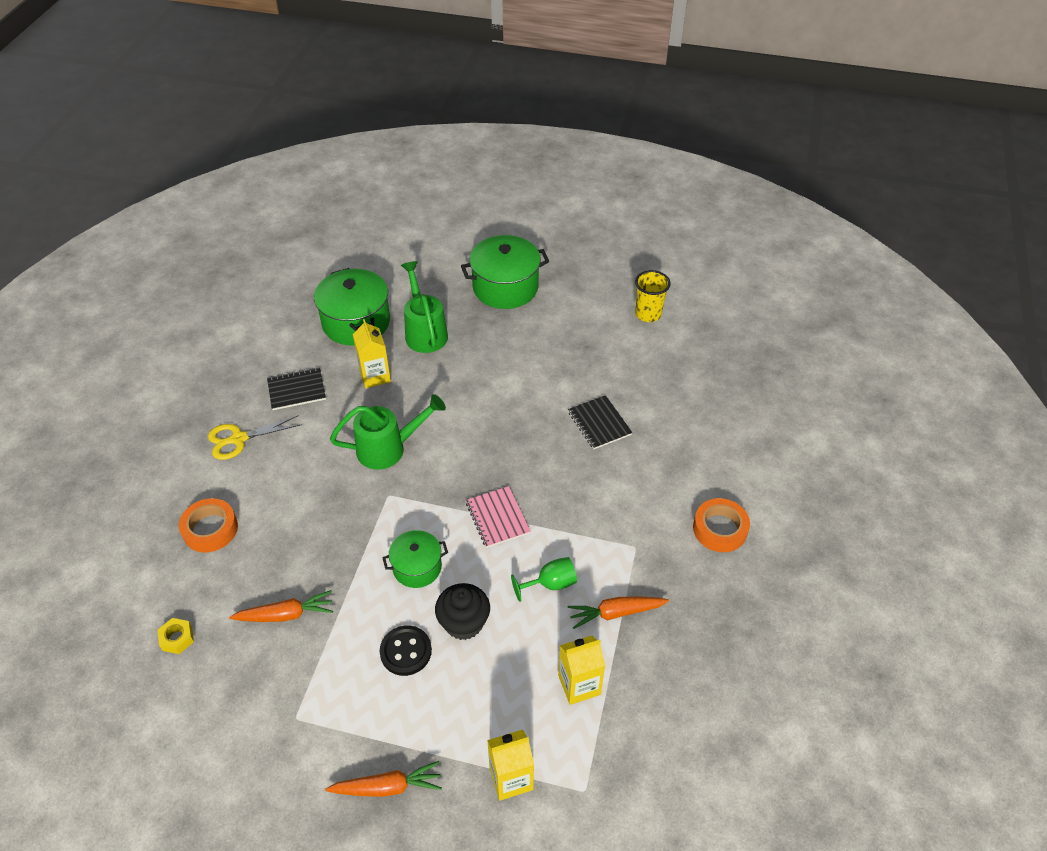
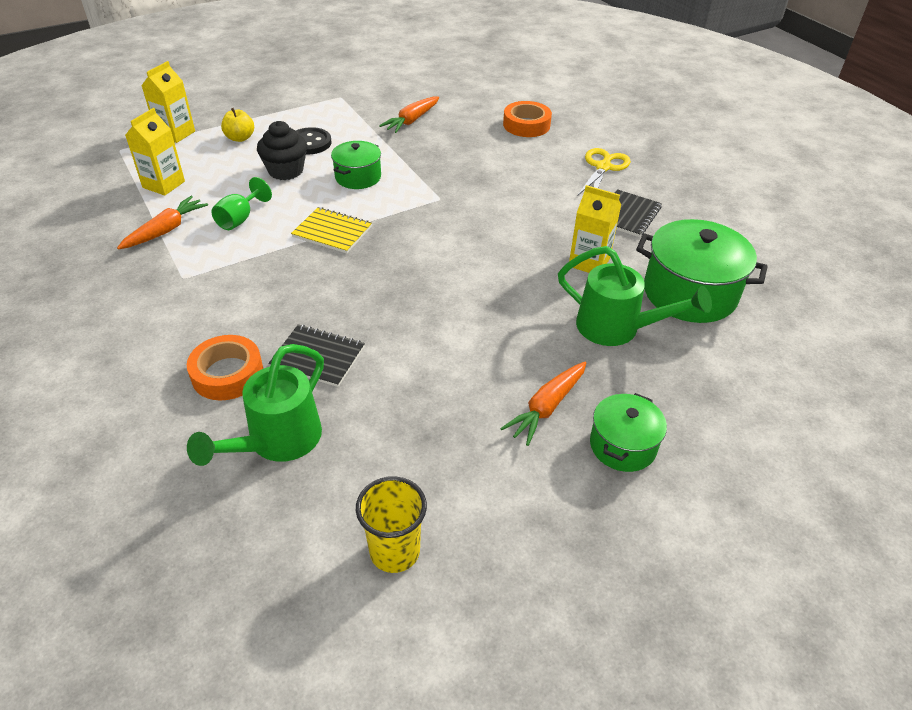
camera: 135 degrees right, 5 degrees down
yellow nut [158,618,194,654] -> none
orange carrot [325,761,442,797] -> orange carrot moved to [500,362,586,446]
green watering can [330,394,446,470] -> green watering can moved to [187,344,324,466]
green pot [461,235,549,309] -> green pot [590,393,667,472], size x0.59
pink notebook [466,486,531,548] -> yellow notebook [291,207,372,253]
orange tape [693,498,750,552] -> orange tape moved to [187,335,263,401]
none -> yellow apple [221,108,254,142]

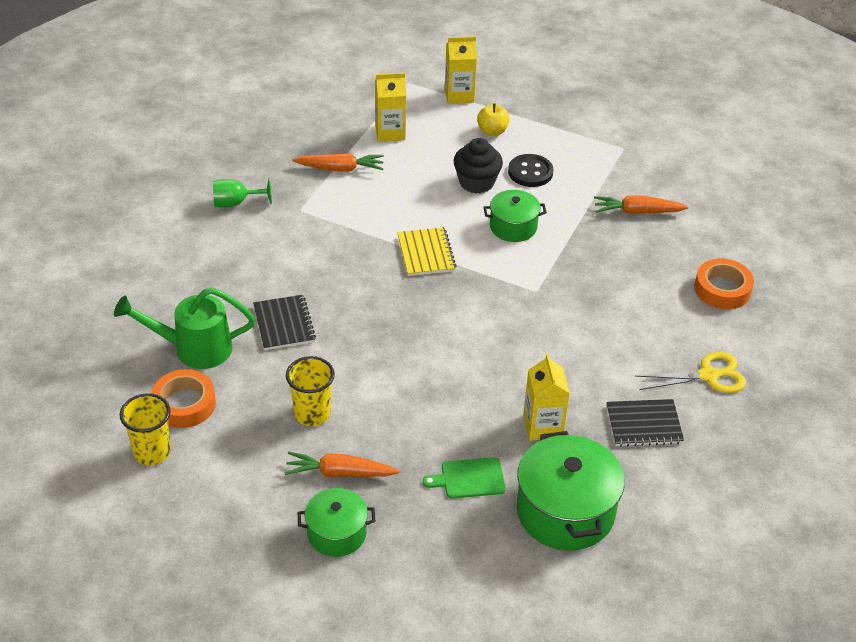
camera: 55 degrees right, 0 degrees up
orange tape [187,335,263,401] -> orange tape moved to [152,369,216,428]
green goblet [211,177,272,230] -> green goblet moved to [213,178,272,207]
green watering can [558,246,712,346] -> green cutting board [423,457,506,499]
none -> yellow cup [286,356,335,426]

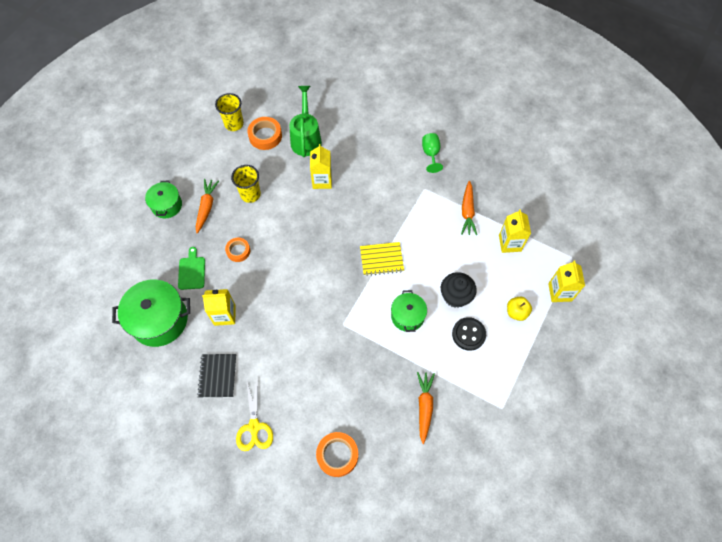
camera: 95 degrees right, 20 degrees up
black notebook [253,295,316,350] -> yellow carton [310,144,332,189]
none -> orange tape [225,238,250,262]

